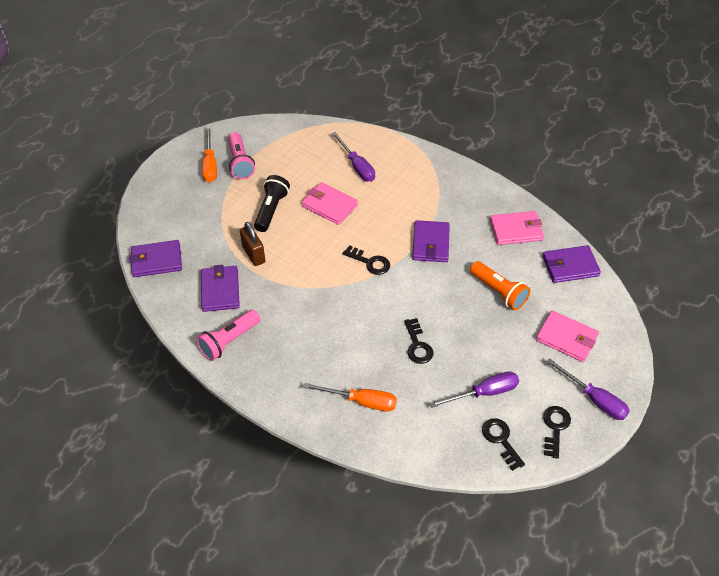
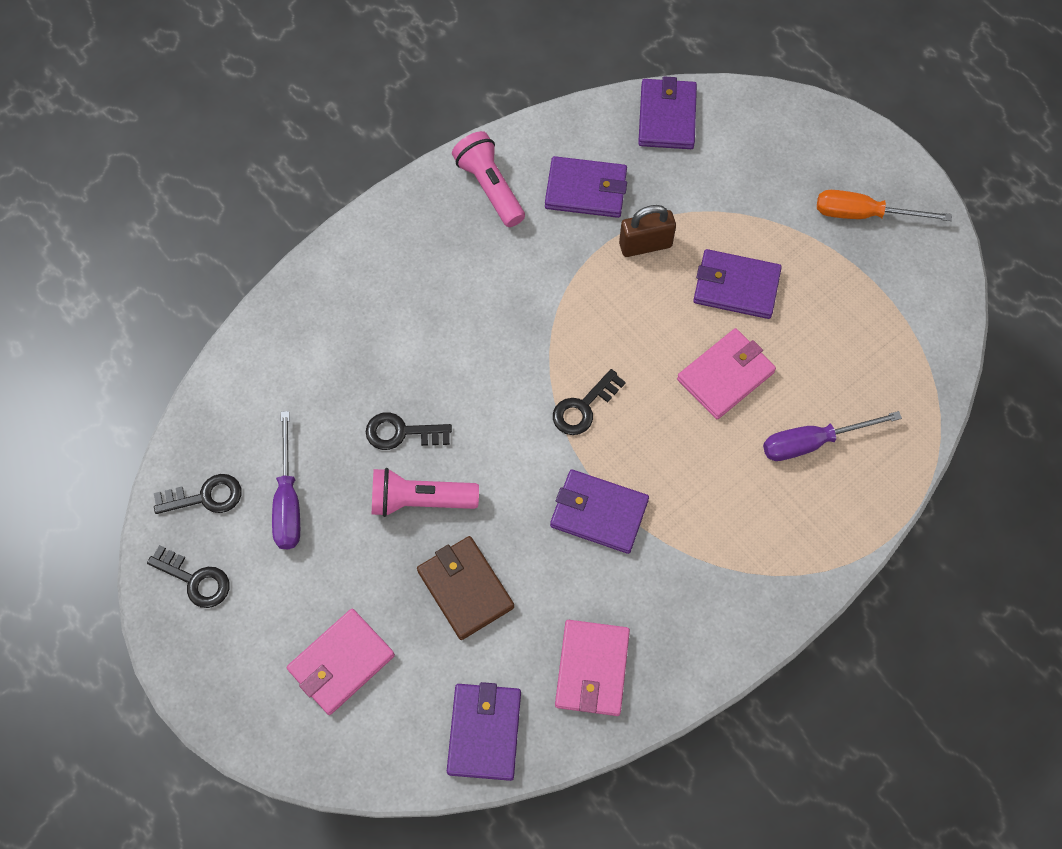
camera: 105 degrees right, 15 degrees up
pink flashlight [228,132,255,179] -> pink flashlight moved to [372,468,479,517]
black flashlight [254,175,290,232] -> purple wallet [693,249,782,319]
orange screwdriver [303,383,397,411] -> none
orange flashlight [470,261,530,310] -> brown wallet [417,536,514,640]
purple screwdriver [546,358,630,420] -> none

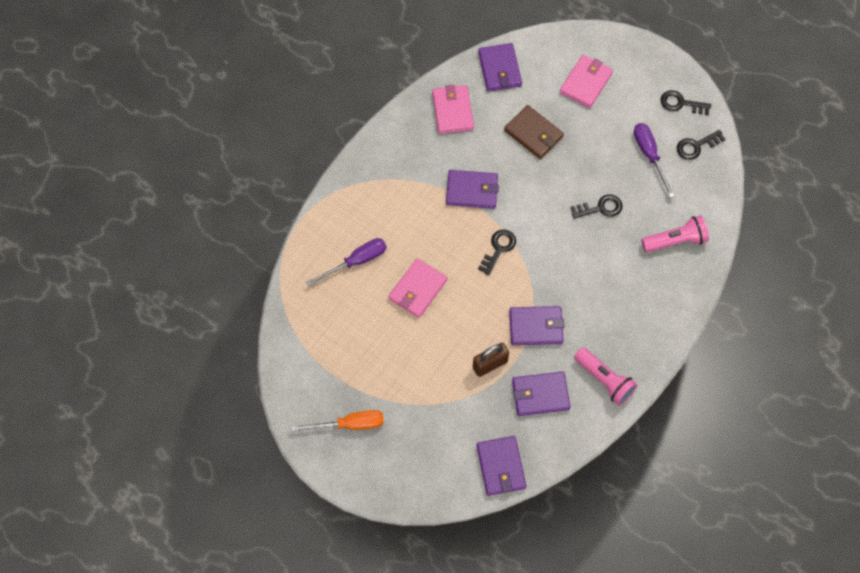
camera: 165 degrees right, 0 degrees up
pink flashlight [372,468,479,517] -> pink flashlight moved to [641,215,709,253]
purple wallet [693,249,782,319] -> purple wallet moved to [509,306,564,345]

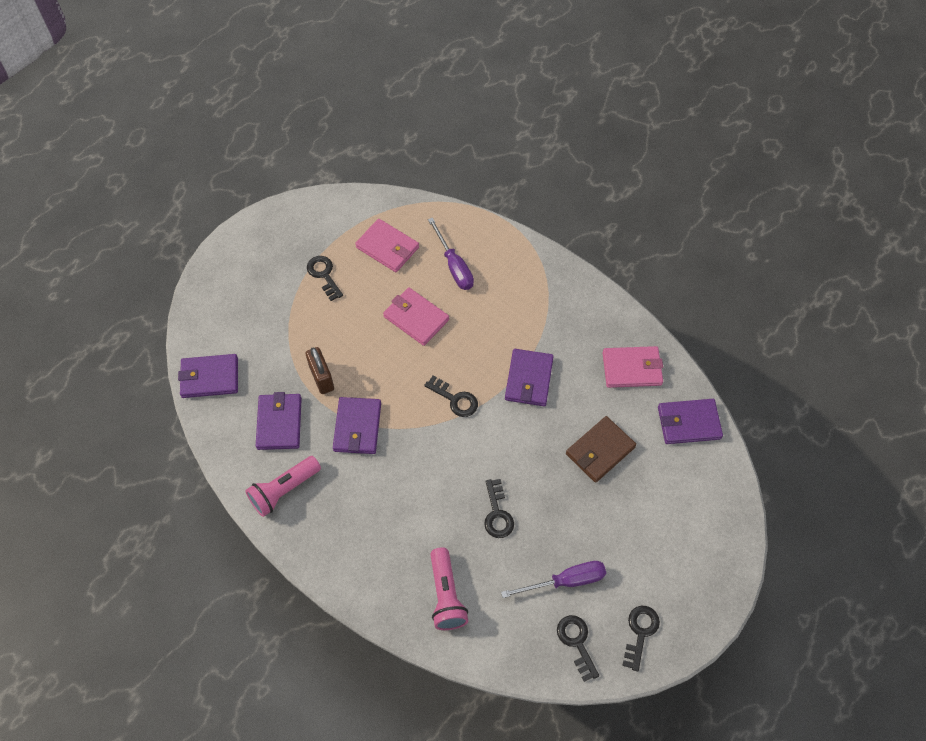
camera: 95 degrees right, 5 degrees down
orange screwdriver [291,410,384,431] -> none
pink wallet [560,55,613,108] -> pink wallet moved to [355,219,419,272]
none -> black key [307,256,343,301]

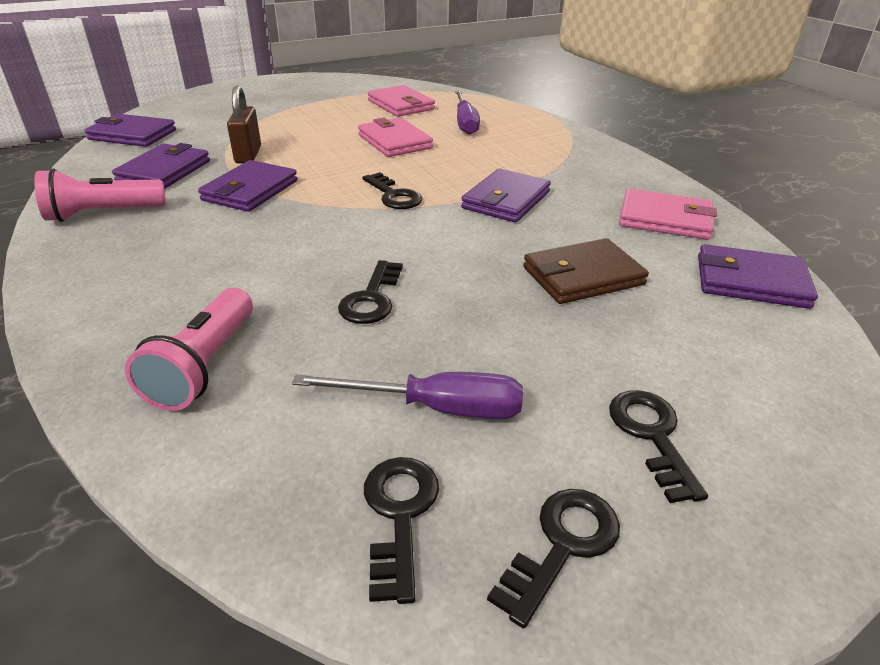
camera: 20 degrees right, 25 degrees down
black key [307,256,343,301] -> black key moved to [609,390,708,503]

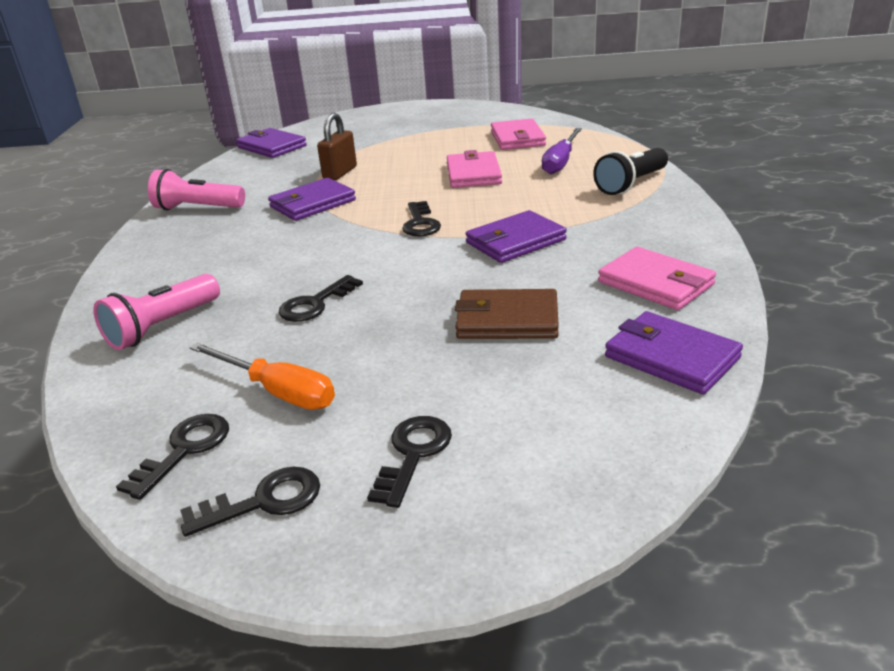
camera: 30 degrees right, 5 degrees down
purple wallet [112,143,210,189] -> none
purple screwdriver [292,372,523,419] -> orange screwdriver [190,343,335,410]
none -> black flashlight [593,148,668,195]

